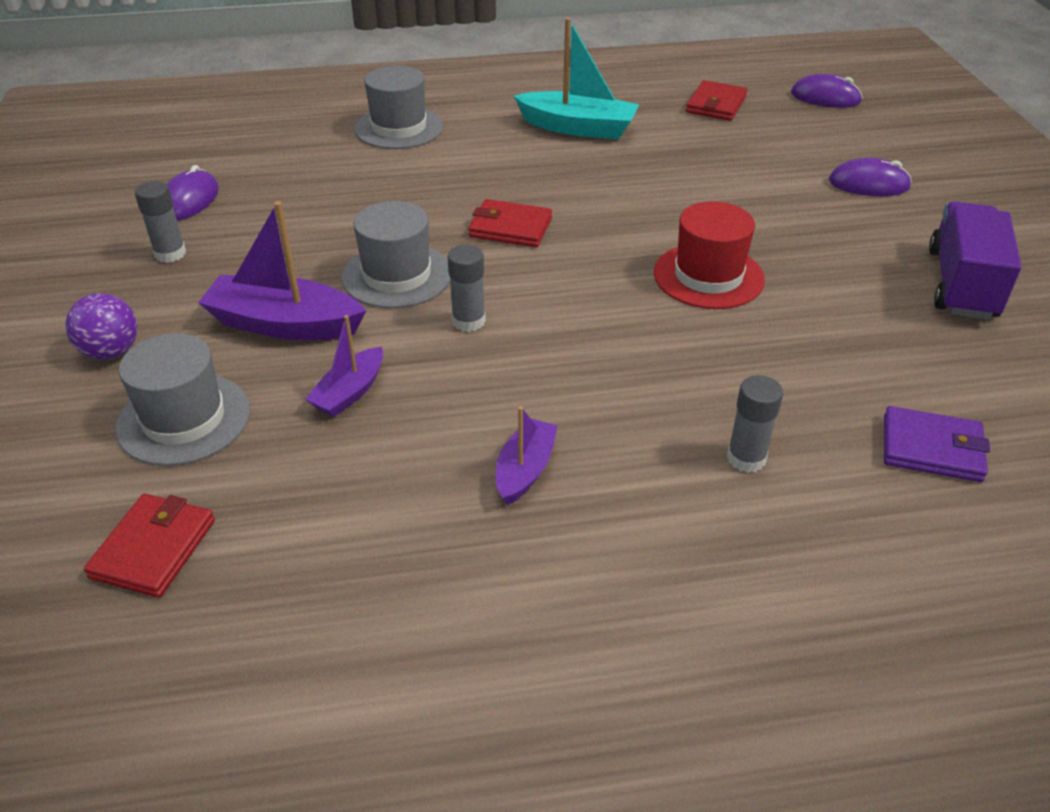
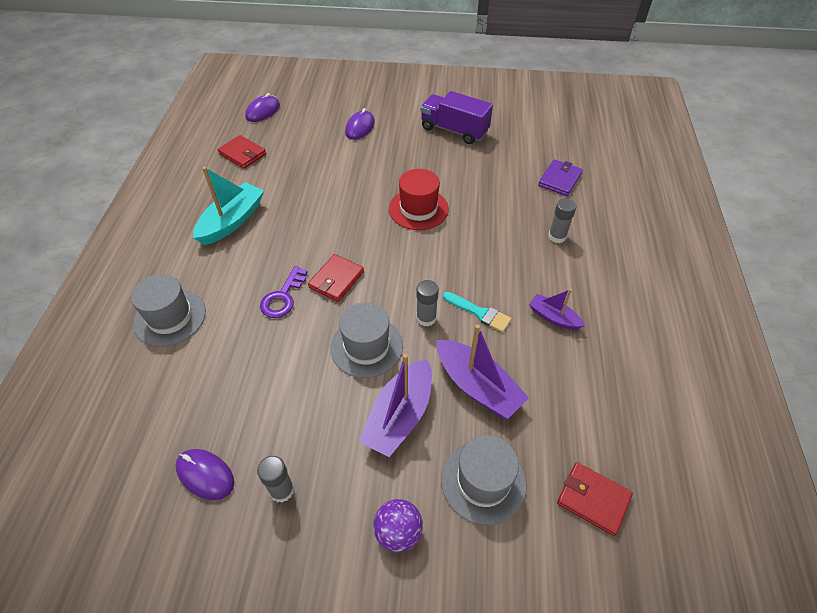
camera: 75 degrees left, 10 degrees up
purple boat [305,315,383,417] -> purple boat [437,324,529,419], size x1.73
none -> purple key [260,266,308,318]
none -> turquoise brush [443,292,511,332]

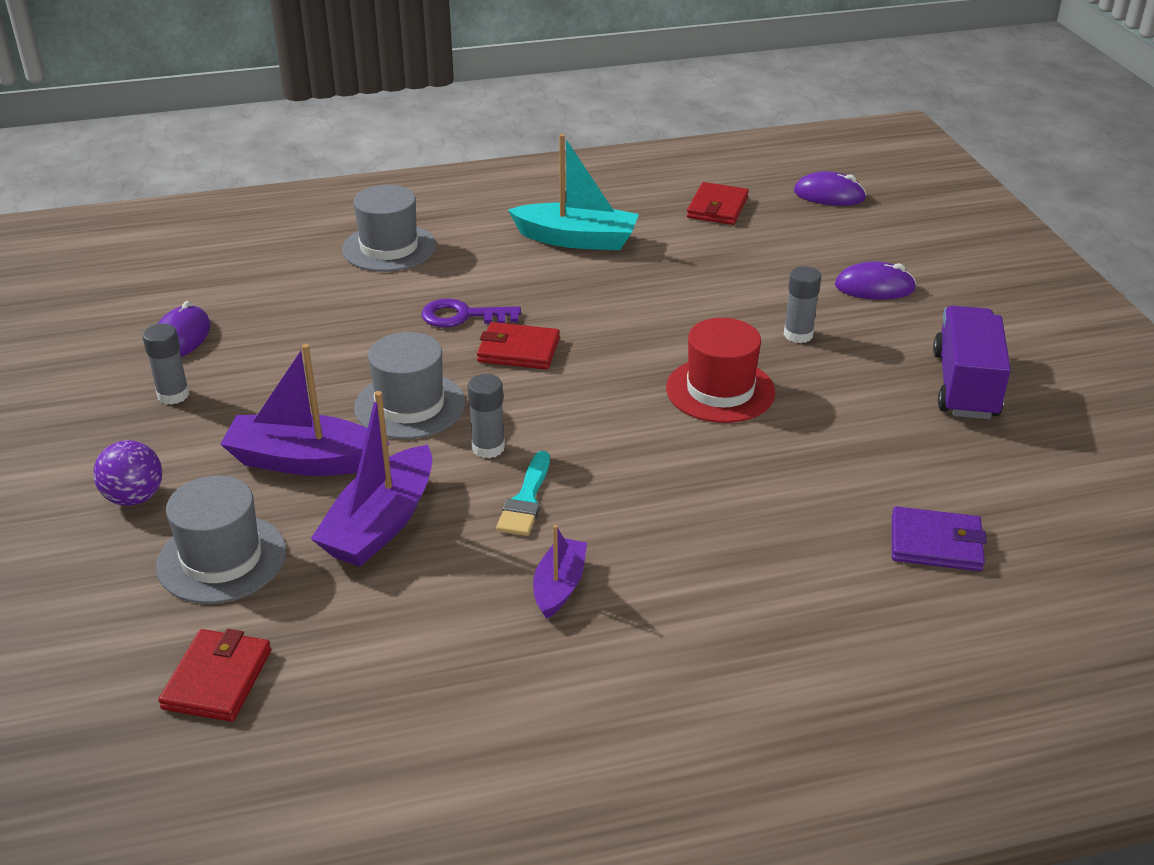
camera: 70 degrees right, 15 degrees down
grey glue stick [548,198,576,243] -> grey glue stick moved to [784,266,821,343]

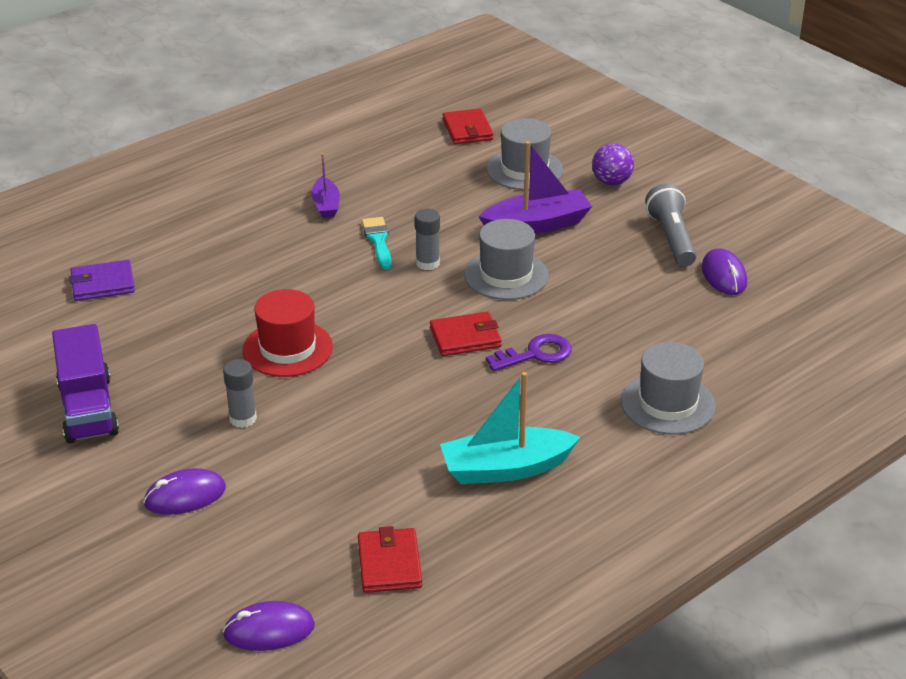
camera: 155 degrees right, 0 degrees up
grey glue stick [142,324,189,405] -> grey flashlight [645,183,697,267]
purple boat [311,391,432,567] -> none

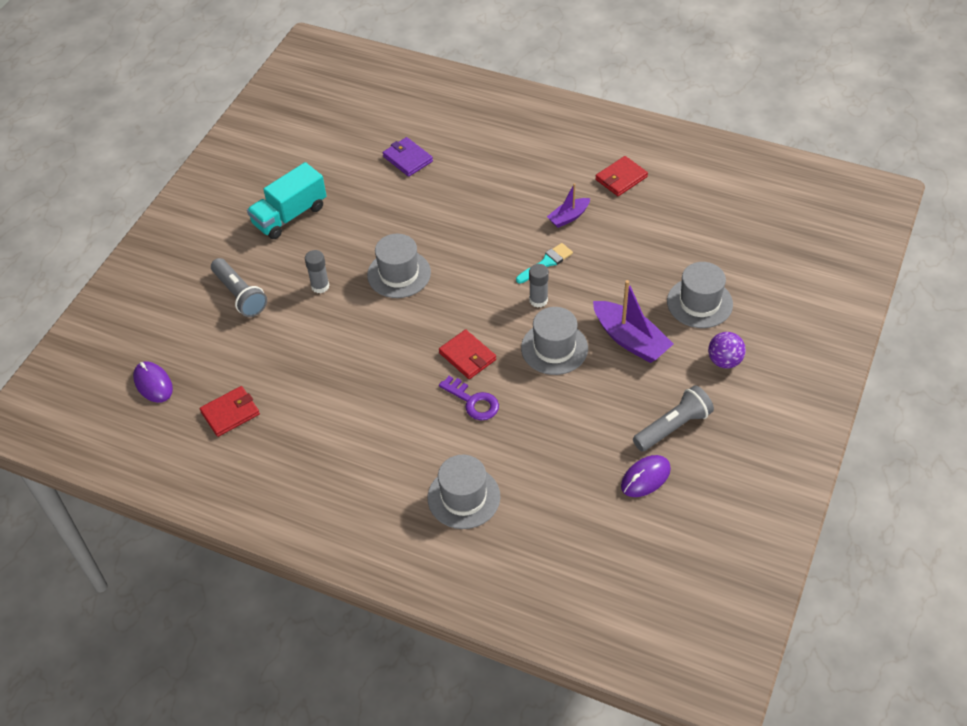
camera: 65 degrees right, 15 degrees up
purple truck [52,324,119,444] -> turquoise truck [247,162,326,239]
purple mouse [143,468,226,515] -> grey flashlight [211,258,267,317]
red hat [242,289,333,377] -> grey hat [367,234,431,298]
turquoise boat [440,372,580,484] -> none
red wallet [443,108,493,144] -> red wallet moved to [595,156,648,196]

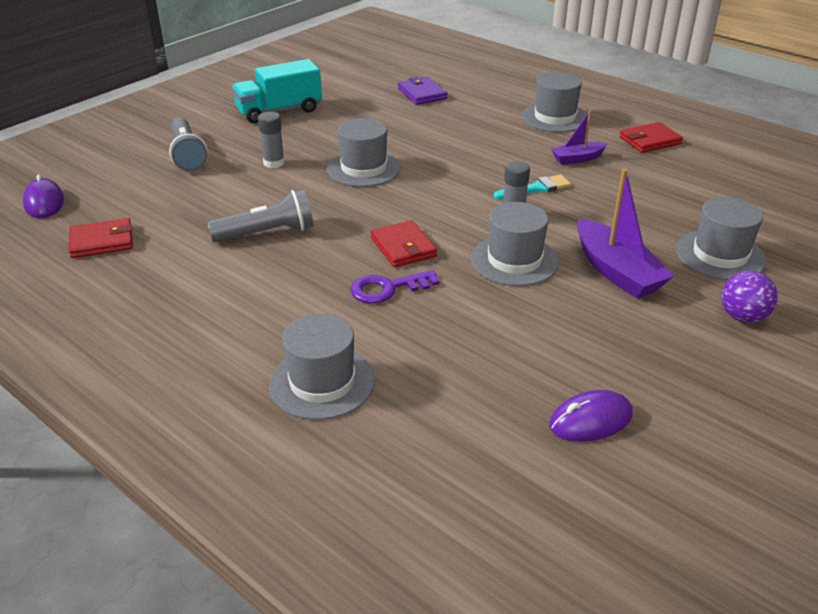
camera: 15 degrees right, 15 degrees down
purple key [439,376,499,420] -> purple key turned 105 degrees clockwise [351,270,440,303]
grey flashlight [633,385,714,452] -> grey flashlight moved to [208,189,313,242]
none -> grey hat [522,72,588,132]

